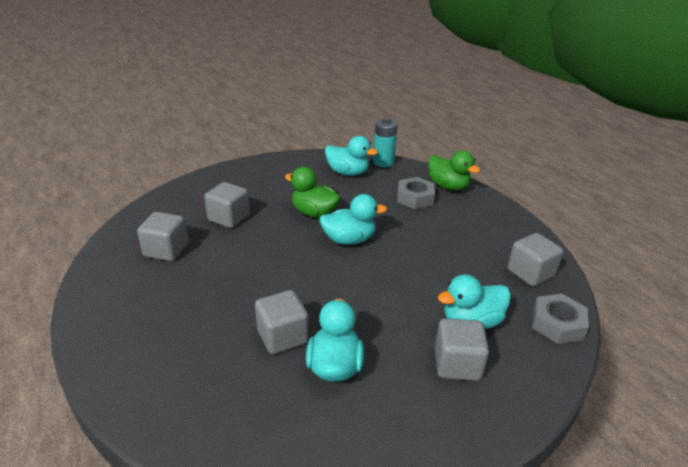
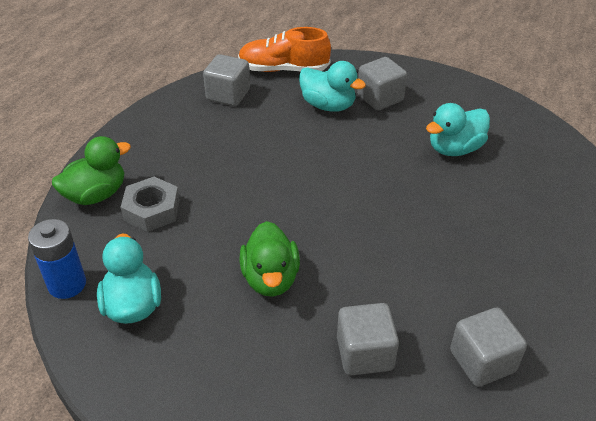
camera: 125 degrees left, 10 degrees up
grey cube [255,290,309,354] -> none
turquoise duck [319,194,387,245] -> none
turquoise battery [373,118,398,167] -> blue battery [28,219,86,299]
green duck [428,150,480,190] -> green duck turned 45 degrees clockwise [52,136,131,205]
grey nut [532,294,589,344] -> orange shoe [238,27,331,72]

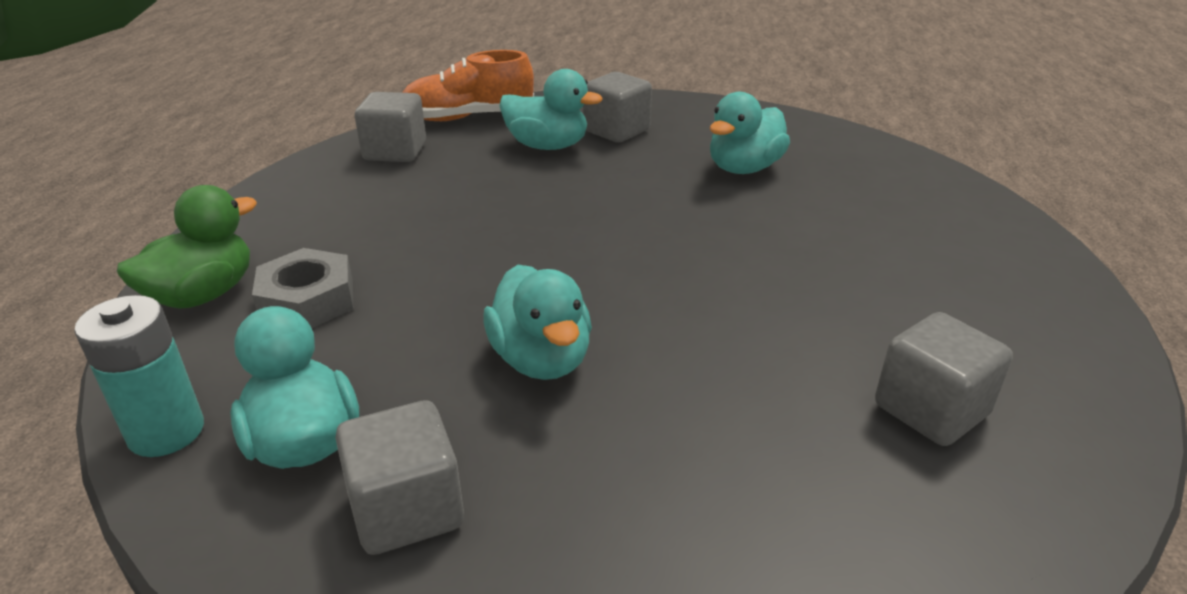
camera: 15 degrees left, 10 degrees down
blue battery [28,219,86,299] -> turquoise battery [74,295,204,457]
green duck [240,221,300,297] -> turquoise duck [483,265,592,380]
grey cube [337,303,399,375] -> grey cube moved to [336,400,464,555]

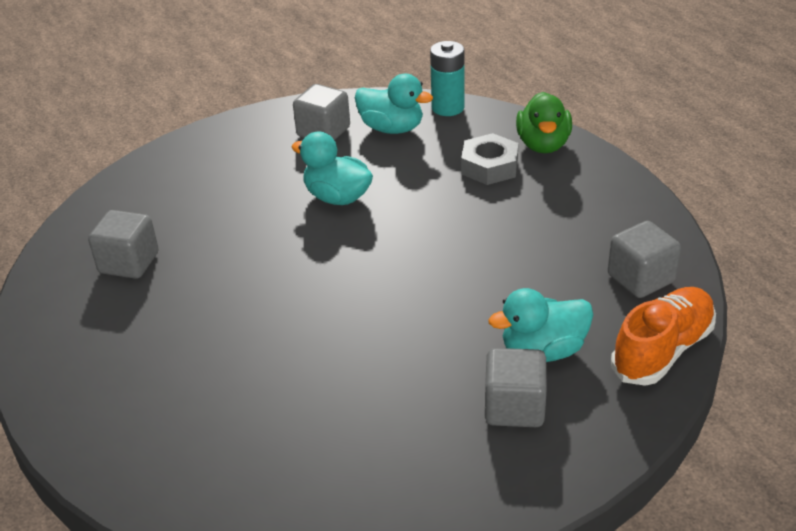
camera: 145 degrees right, 5 degrees up
turquoise duck [710,92,790,174] -> none

